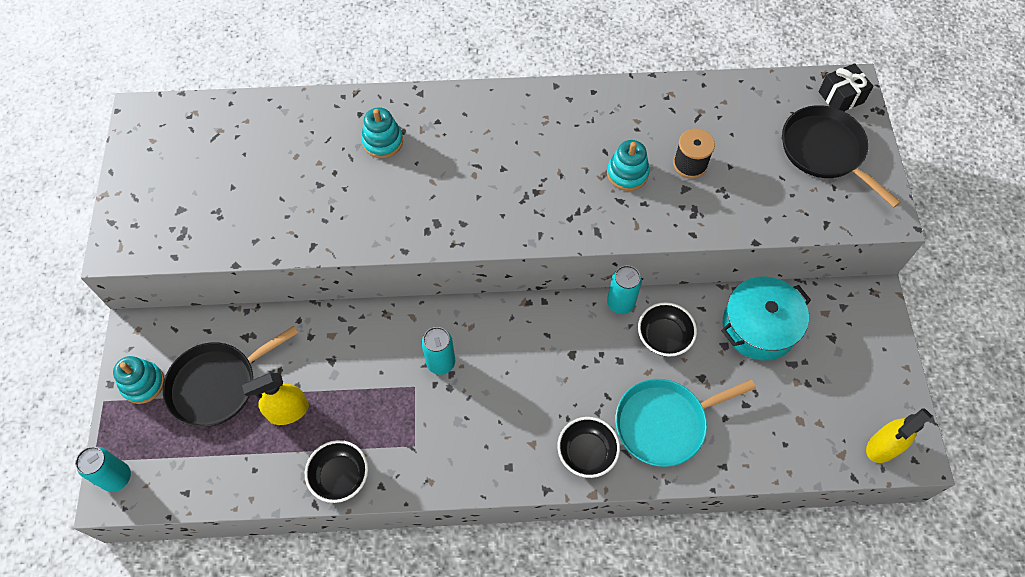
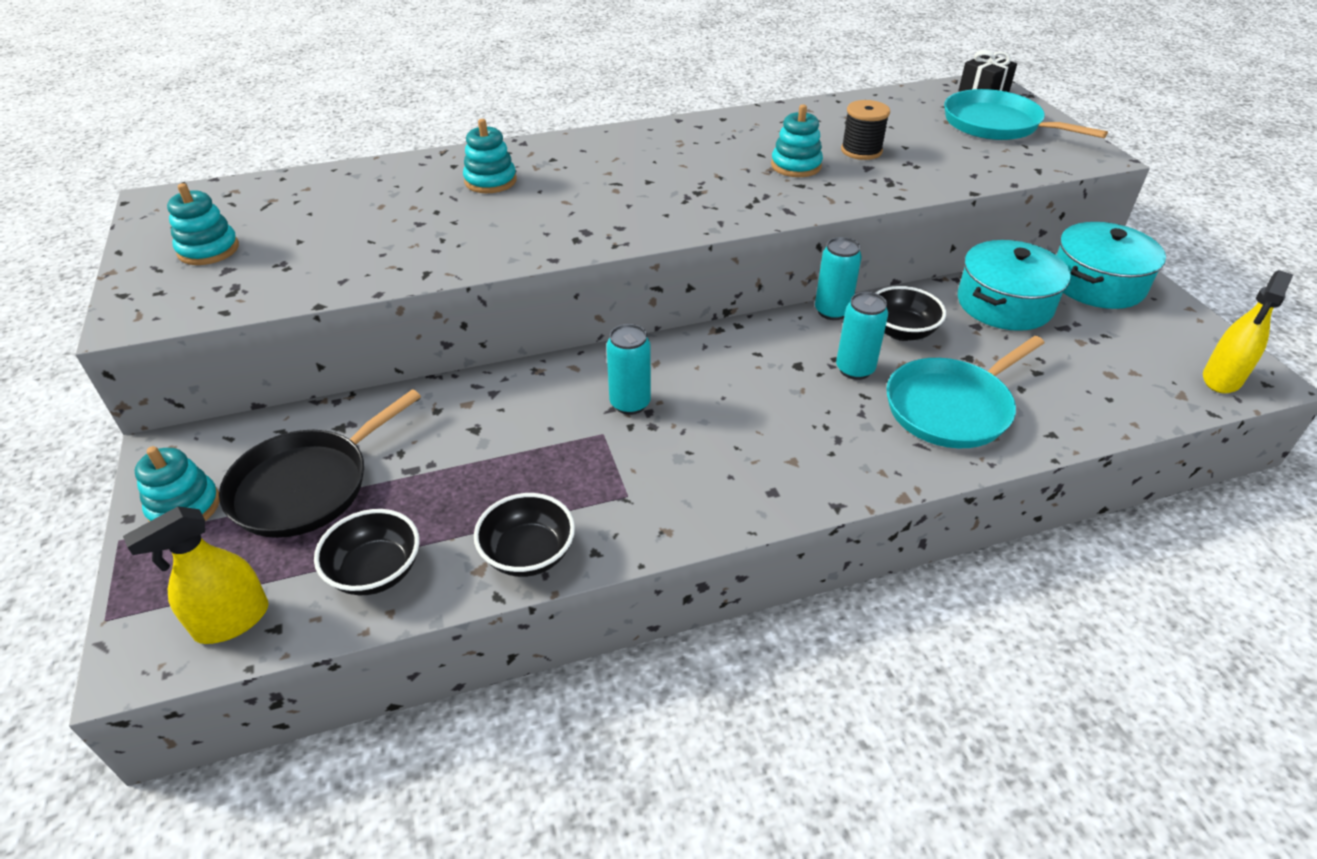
camera: 15 degrees left, 20 degrees down
turquoise can [75,447,131,492] -> turquoise can moved to [836,292,888,380]
yellow spray bottle [242,373,309,425] -> yellow spray bottle moved to [123,506,269,644]
black bowl [557,417,620,478] -> black bowl moved to [314,509,420,595]
black pan [782,105,901,207] -> turquoise pan [944,89,1108,140]
none -> turquoise stacking toy [167,183,239,265]
none -> turquoise pot [1057,222,1166,309]

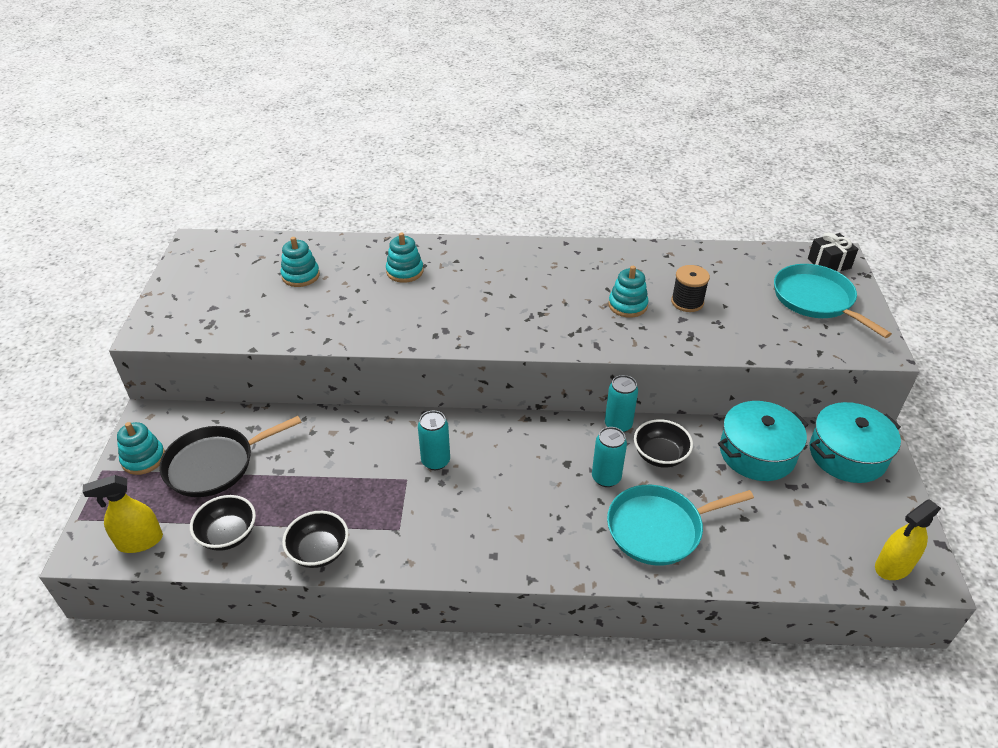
camera: 20 degrees right, 0 degrees up
turquoise stacking toy [167,183,239,265] -> turquoise stacking toy moved to [281,237,320,287]

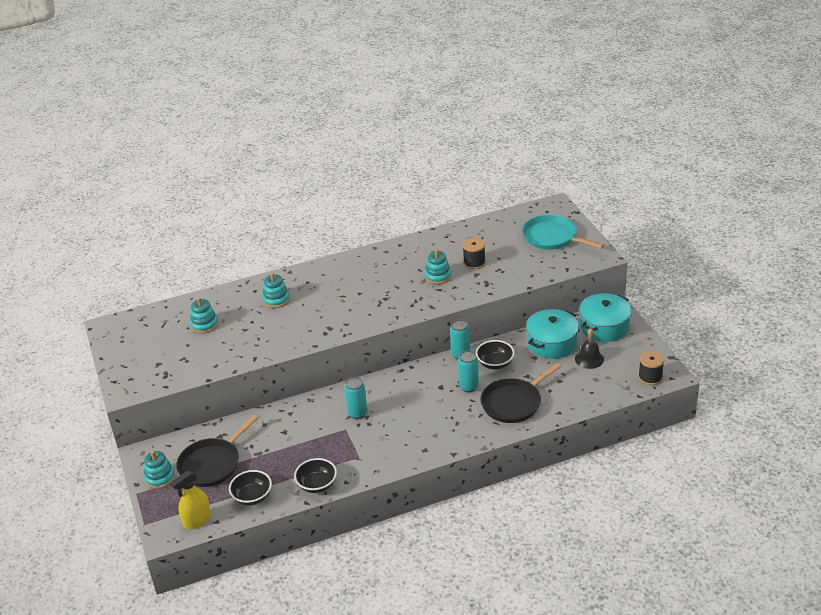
camera: 20 degrees left, 5 degrees down
turquoise pan [607,485,754,566] -> black pan [480,363,561,423]
black gift [808,232,858,272] -> none
yellow spray bottle [875,499,941,580] -> black spool [638,351,665,385]
none -> black bell [575,328,604,369]

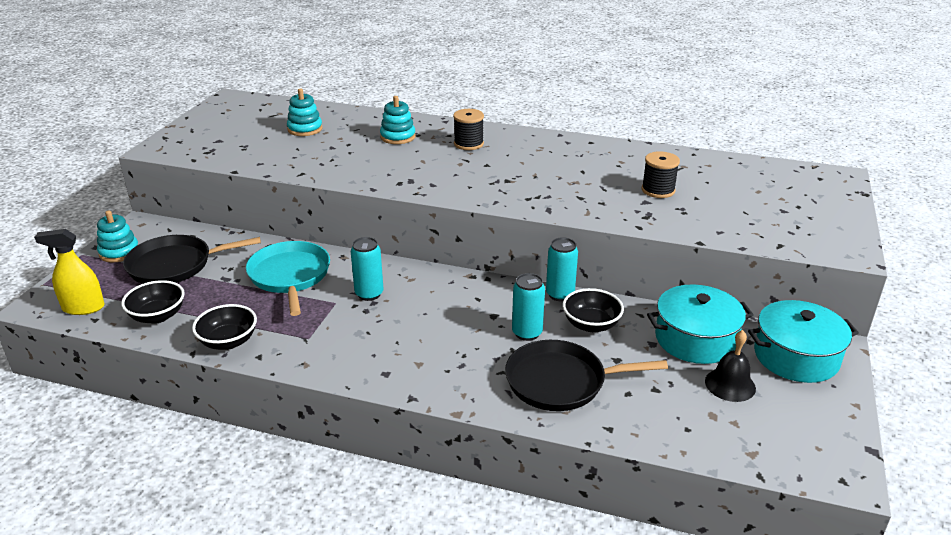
camera: 35 degrees right, 5 degrees down
turquoise stacking toy [424,249,452,285] -> none
turquoise pan [522,214,604,250] -> turquoise pan moved to [246,241,330,316]
black spool [638,351,665,385] -> black spool moved to [453,109,484,150]

